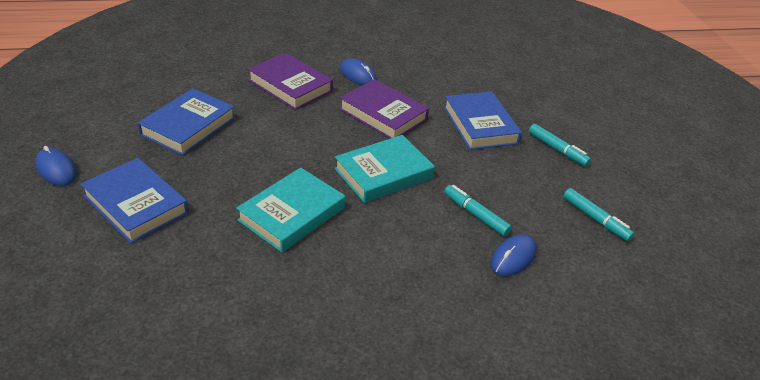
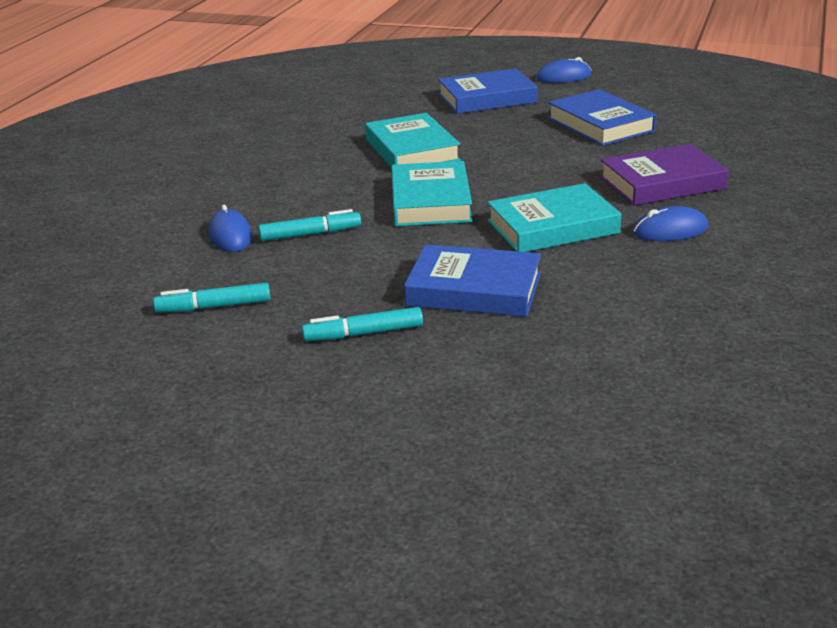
camera: 125 degrees right, 10 degrees down
purple book [340,79,429,139] -> turquoise book [487,183,621,252]

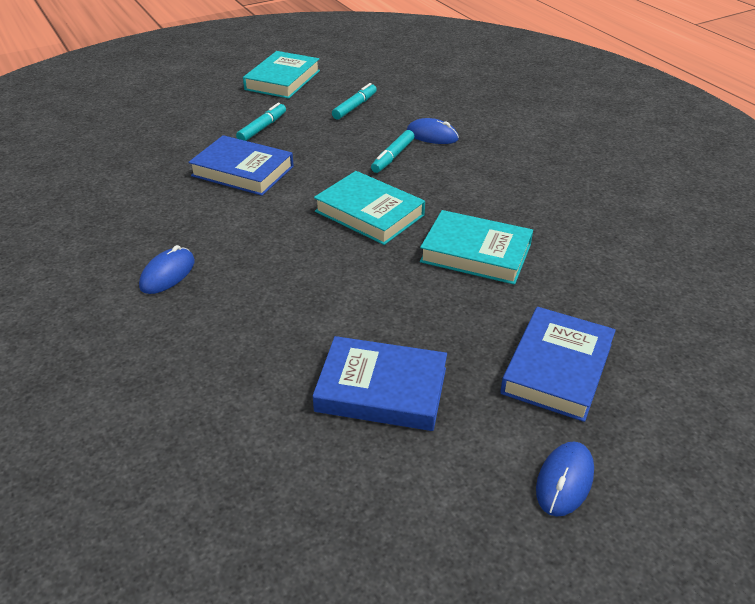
camera: 130 degrees right, 10 degrees up
blue book [404,244,541,317] -> blue book turned 60 degrees clockwise [188,135,294,196]
turquoise book [487,183,621,252] -> turquoise book moved to [243,51,320,99]
purple book [600,144,729,205] -> none

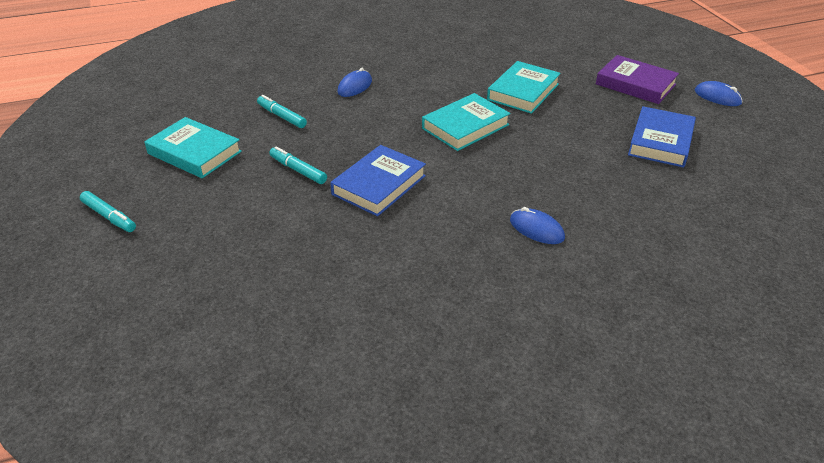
camera: 80 degrees left, 0 degrees up
turquoise marker [371,130,414,173] -> turquoise marker moved to [80,191,136,232]
blue book [500,307,616,422] -> purple book [596,55,679,104]

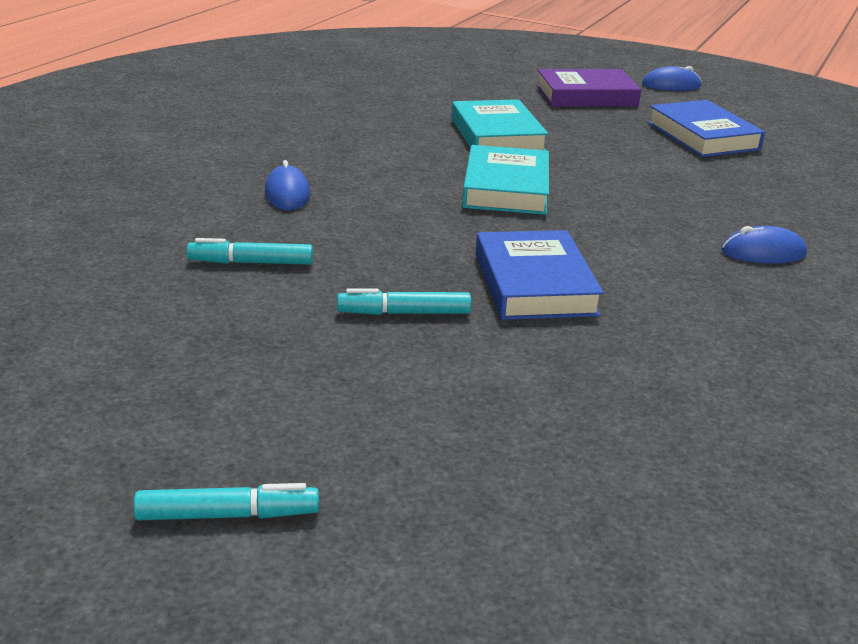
camera: 45 degrees left, 10 degrees down
turquoise book [144,117,242,178] -> none

